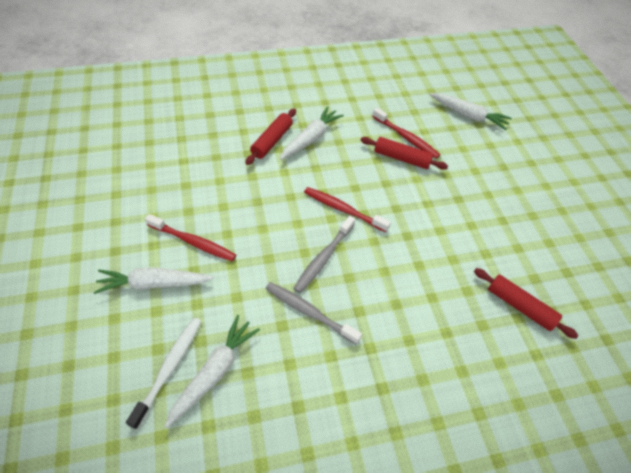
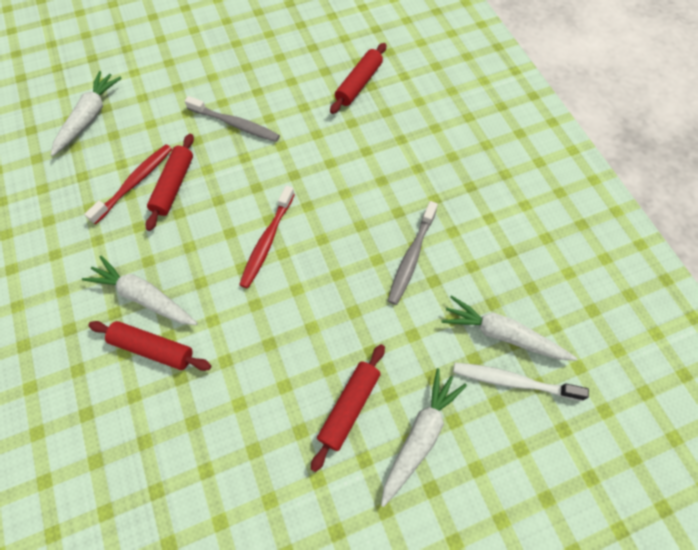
camera: 95 degrees left, 10 degrees up
white carrot [94,267,214,294] -> white carrot turned 135 degrees counterclockwise [381,368,467,507]
red toothbrush [145,214,236,261] -> red rolling pin [311,344,385,472]
grey toothbrush [293,216,355,293] -> grey toothbrush moved to [185,96,280,142]

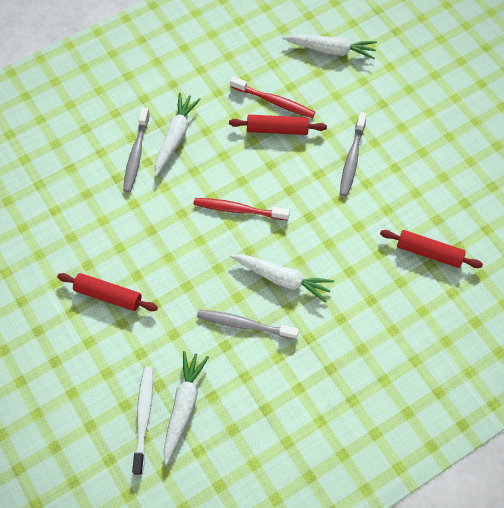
camera: 80 degrees right, 0 degrees up
red rolling pin [88,321,211,371] -> grey toothbrush [123,107,150,193]
white carrot [381,368,467,507] -> white carrot moved to [230,254,334,303]

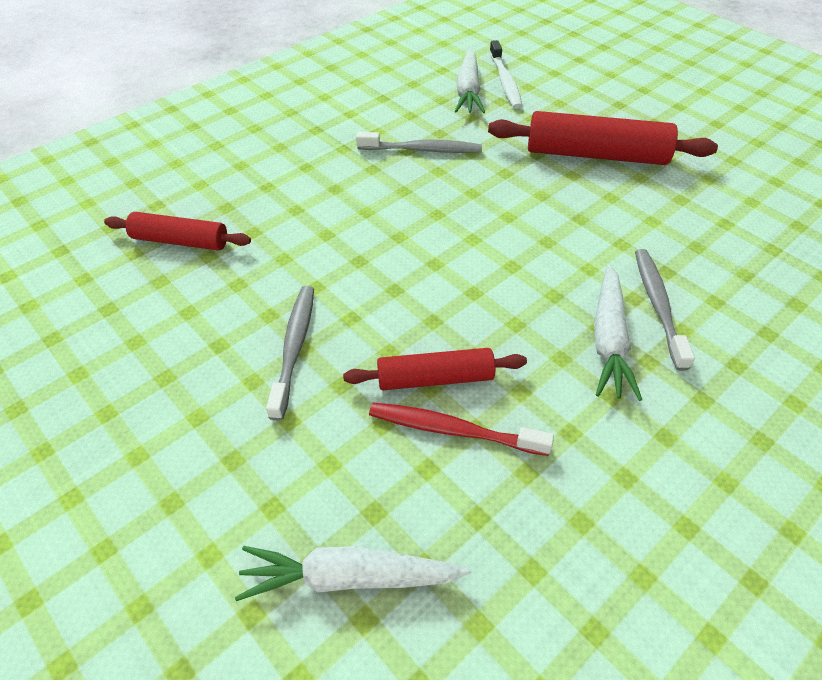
camera: 170 degrees right, 15 degrees down
red rolling pin [57,273,158,311] -> red rolling pin [488,111,718,165], size x1.65
red toothbrush [194,198,290,221] -> none
white carrot [230,254,334,303] -> none

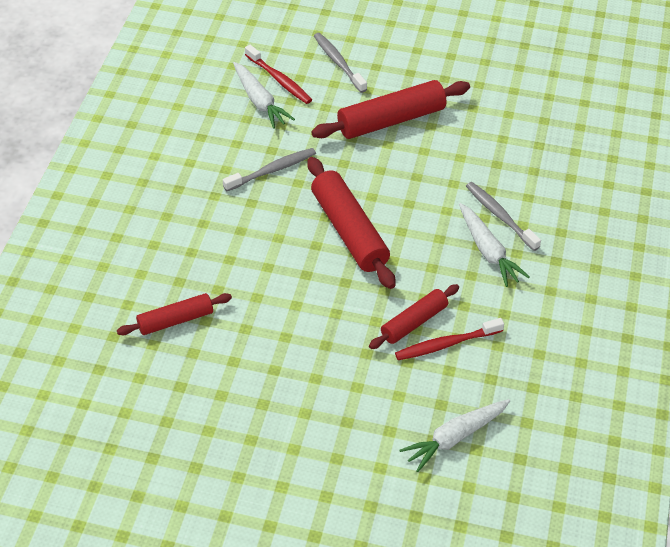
camera: 35 degrees left, 0 degrees up
grey toothbrush [266,286,314,421] -> grey toothbrush moved to [314,33,367,93]
white toothbrush [489,40,522,109] -> red toothbrush [245,45,312,104]
none -> red rolling pin [307,157,396,289]

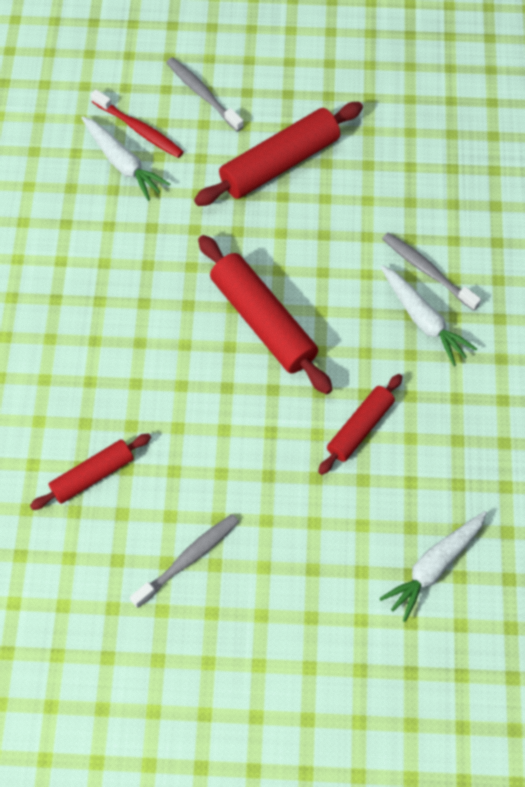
camera: 10 degrees left, 15 degrees up
grey toothbrush [223,148,316,191] -> grey toothbrush moved to [130,514,239,608]
red toothbrush [395,318,504,360] -> none

